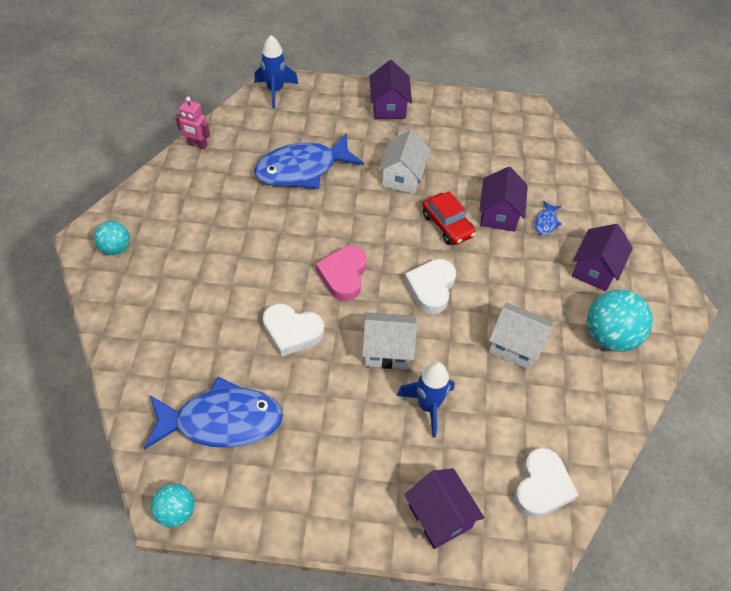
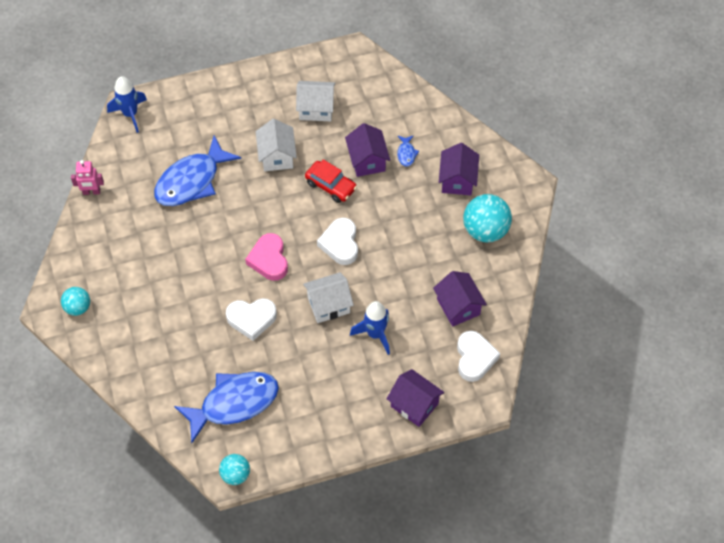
camera: 20 degrees left, 5 degrees up
purple house [370,60,412,119] -> purple house moved to [433,271,487,327]
white house [489,303,553,369] -> white house moved to [296,81,335,121]

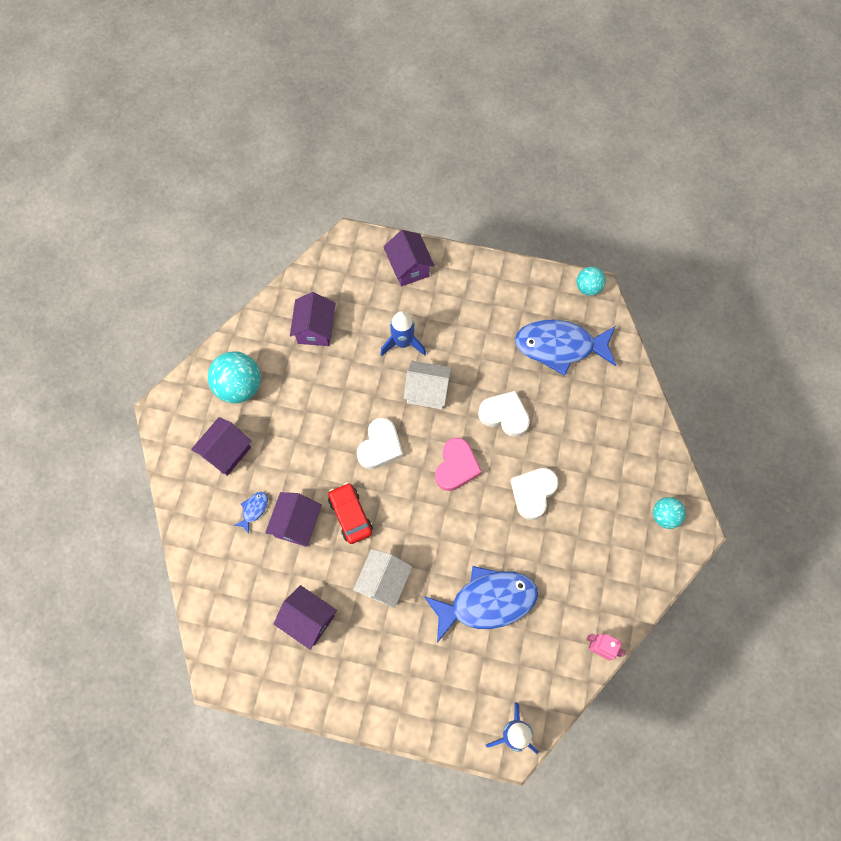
camera: 150 degrees left, 10 degrees up
white house [296,81,335,121] -> purple house [274,585,337,650]
white heart [457,331,500,382] -> white heart moved to [511,468,559,520]

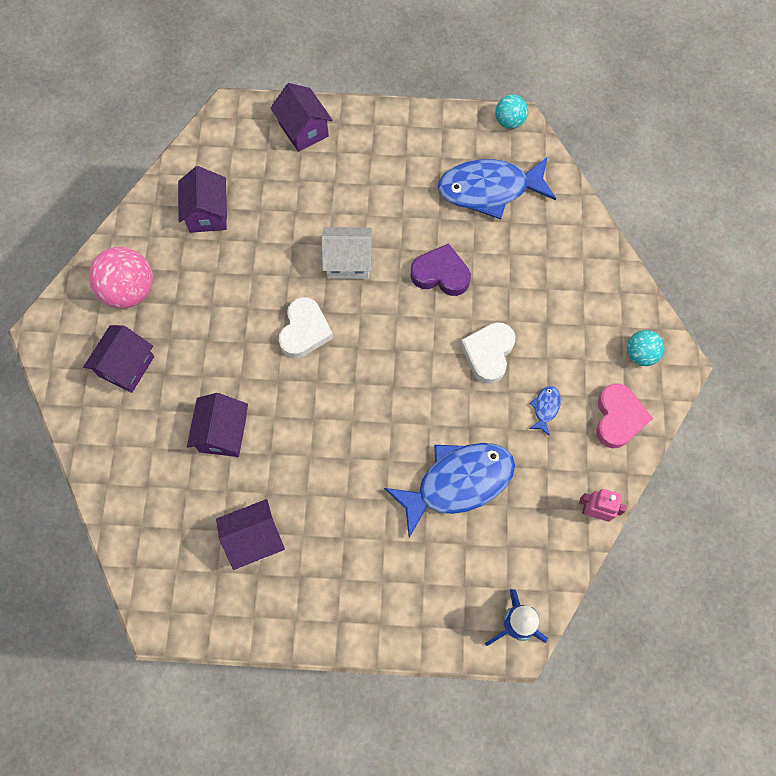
camera: 10 degrees left, 0 degrees up
turquoise ball [208,351,261,403] -> pink ball [89,247,153,309]
blue fish [234,492,268,534] -> blue fish moved to [529,386,561,436]
purple house [274,585,337,650] -> purple house turned 45 degrees counterclockwise [216,499,285,570]
red car [328,482,373,544] -> none
white house [353,549,412,608] -> none
blue rocket [380,311,426,356] -> none
pink heart [435,438,482,491] -> pink heart moved to [596,383,653,448]
white heart [478,390,530,437] -> purple heart [410,243,471,296]

